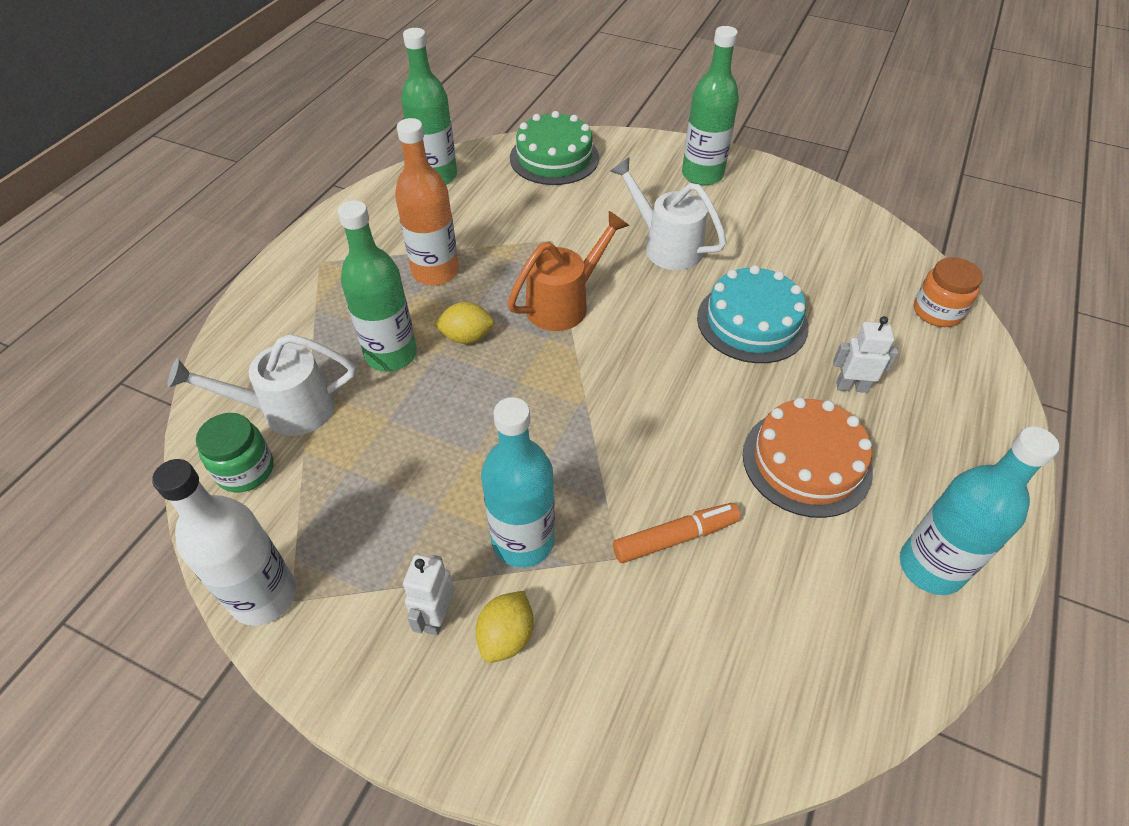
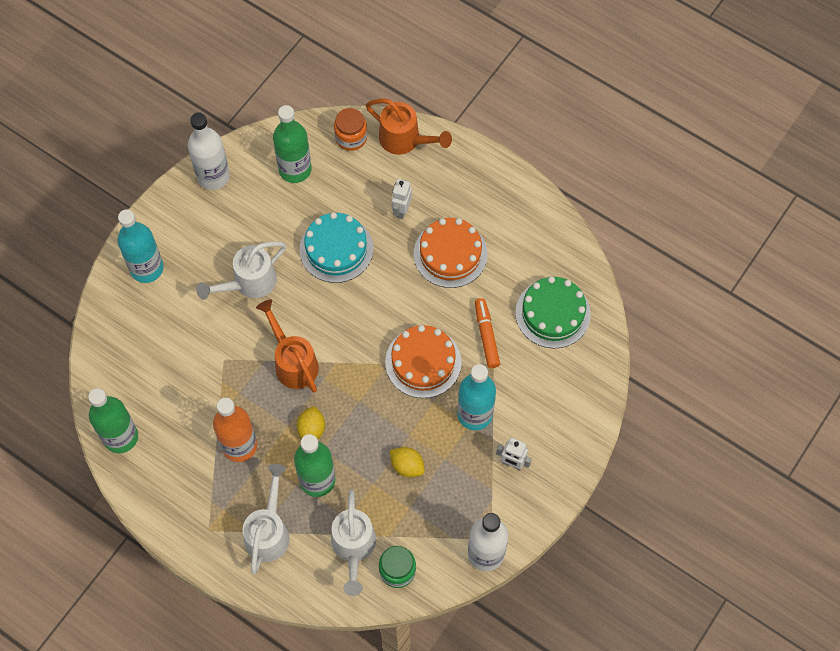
camera: 80 degrees left, 15 degrees up
yellow lemon [475,591,534,663] -> yellow lemon moved to [390,447,425,478]
green cake [510,111,599,185] -> green cake moved to [515,276,591,348]
green bottle [682,26,739,185] -> green bottle moved to [273,105,312,183]
turquoise bottle [900,427,1059,595] -> turquoise bottle moved to [117,209,164,283]
none -> white bottle [188,112,230,190]
none -> white watering can [242,464,290,574]
none -> orange watering can [366,99,452,155]
none -> orange cake [385,325,462,398]

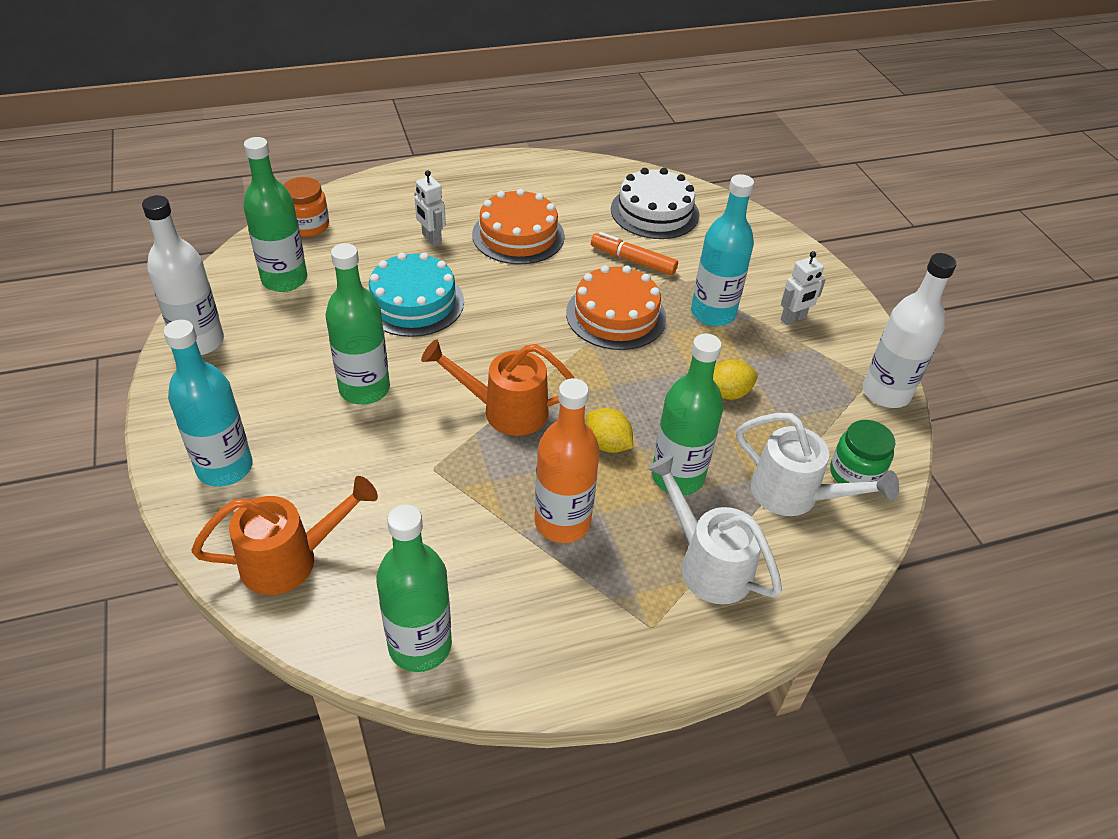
camera: 55 degrees left, 20 degrees down
white watering can [196,242,286,300] -> green bottle [325,243,390,405]
orange watering can [366,99,452,155] -> orange watering can moved to [192,476,378,595]
green cake [515,276,591,348] -> white cake [611,168,699,239]

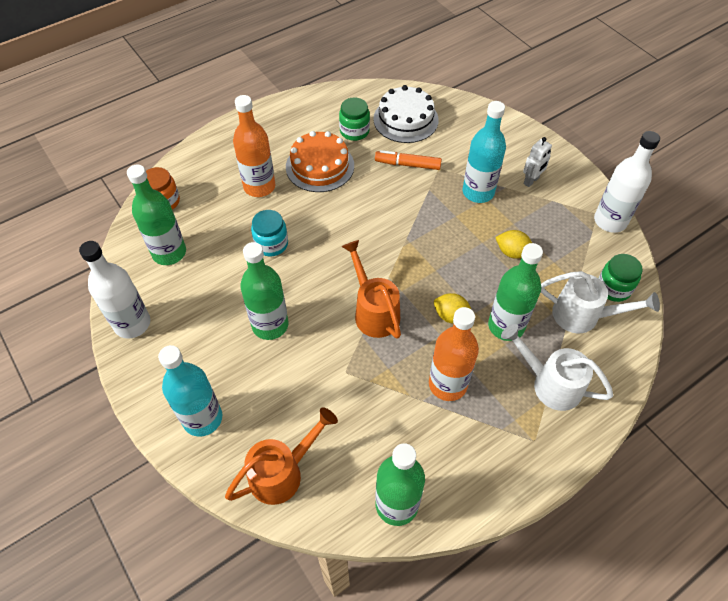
camera: 15 degrees left, 10 degrees up
turquoise cake [368,252,464,337] -> turquoise jar [251,210,288,256]
white robot [414,170,446,246] -> orange bottle [233,95,276,197]
orange watering can [421,339,574,436] -> orange watering can turned 75 degrees clockwise [342,240,401,339]
orange cake [566,265,666,350] -> none
yellow lemon [713,360,758,400] -> yellow lemon turned 60 degrees clockwise [495,230,532,259]
none -> green jar [339,98,370,141]

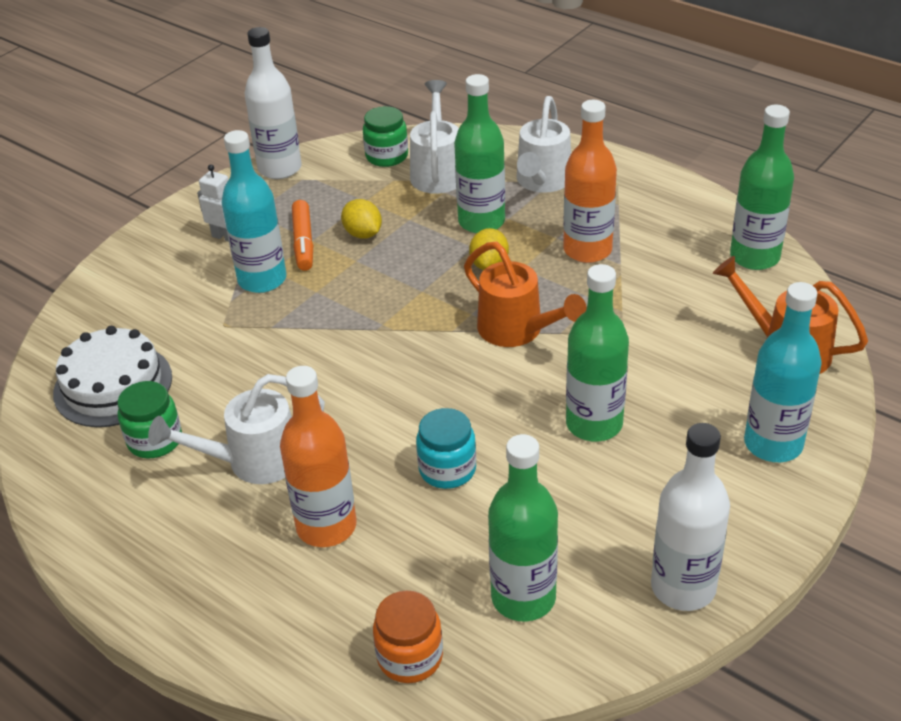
camera: 105 degrees left, 15 degrees down
orange cake [286,131,354,192] -> white watering can [148,374,325,484]
orange watering can [342,240,401,339] -> orange watering can turned 90 degrees counterclockwise [464,242,587,347]
orange marker [375,150,442,170] -> orange marker moved to [292,200,313,271]
yellow lemon [495,230,532,259] -> yellow lemon turned 45 degrees counterclockwise [341,199,382,239]

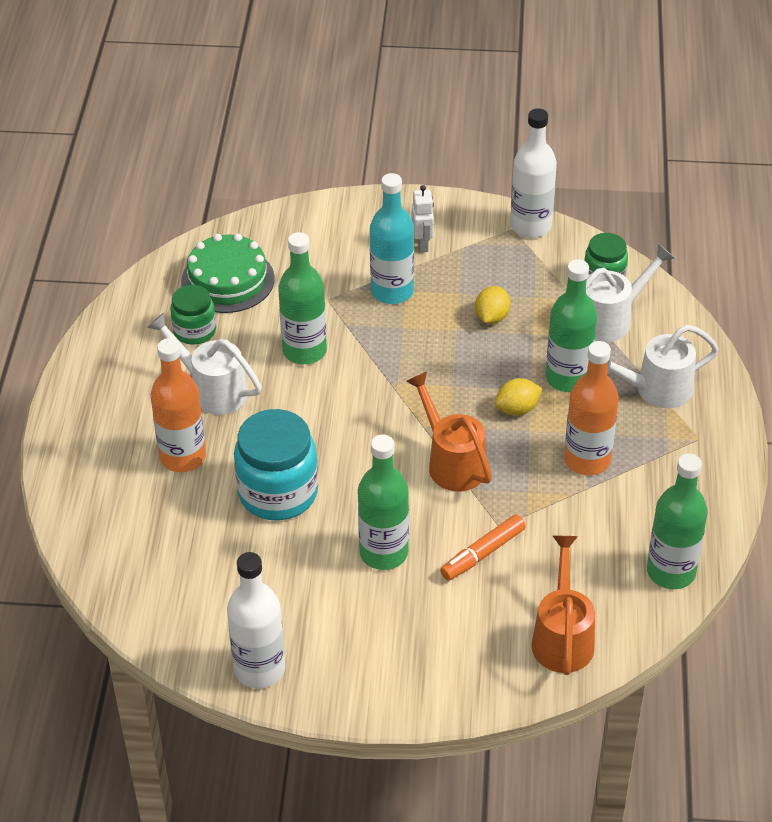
camera: 55 degrees right, 5 degrees up
white cake [53,326,172,427] -> green cake [181,234,275,313]
orange marker [292,200,313,271] -> orange marker moved to [440,514,526,581]
orange jar [373,591,443,683] -> none
turquoise jar [416,408,476,489] -> turquoise jar [234,409,318,520], size x1.72
orange watering can [464,242,587,347] -> orange watering can turned 135 degrees clockwise [406,372,492,491]
green bottle [488,434,558,622] -> green bottle moved to [278,232,327,364]
turquoise bottle [744,282,822,462] -> none

